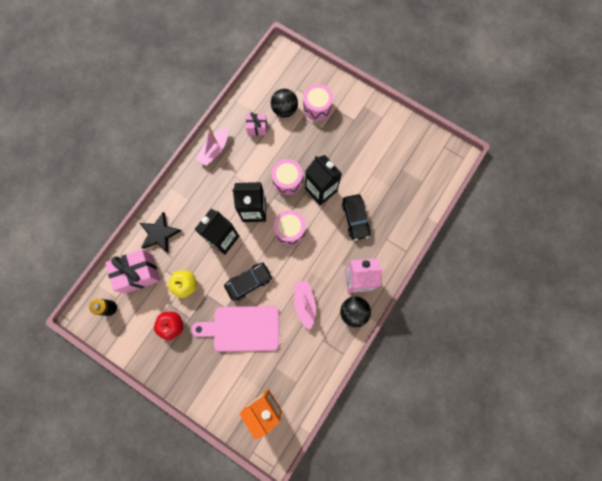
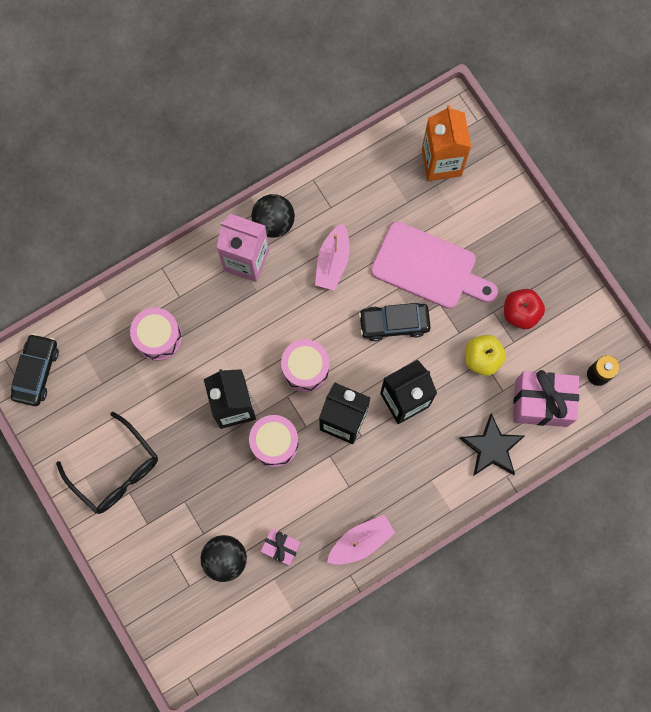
camera: 155 degrees left, 0 degrees up
pink drum [303,84,333,121] -> pink drum moved to [130,308,182,361]
black car [342,194,371,240] -> black car moved to [11,334,59,406]
none -> black glasses [56,412,158,514]

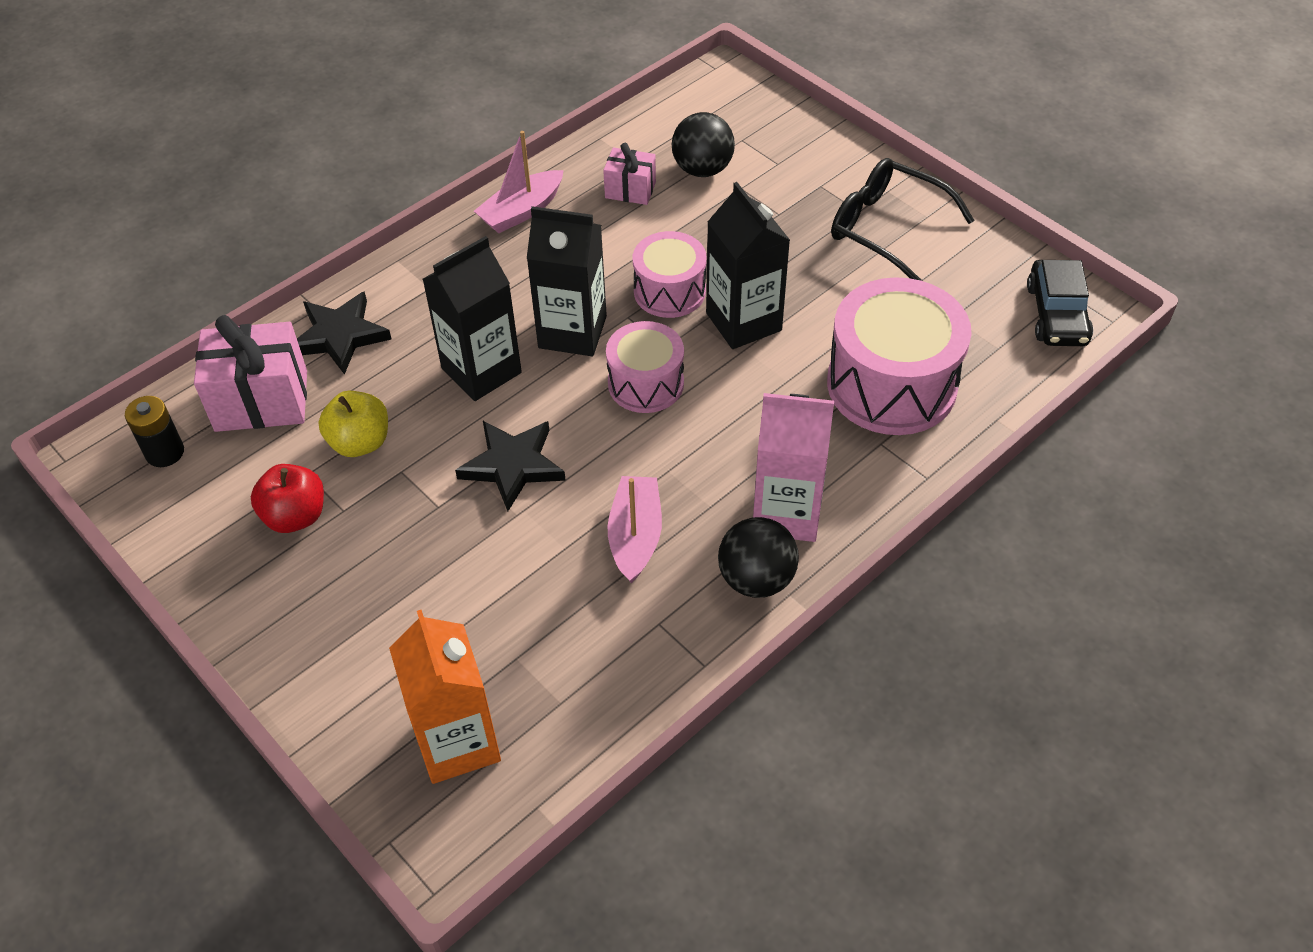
camera: 170 degrees right, 25 degrees down
pink drum [130,308,182,361] -> pink drum [827,277,972,435], size x1.69
black car [359,303,431,341] -> black star [455,421,566,511]
pink cutting board [371,222,498,309] -> none

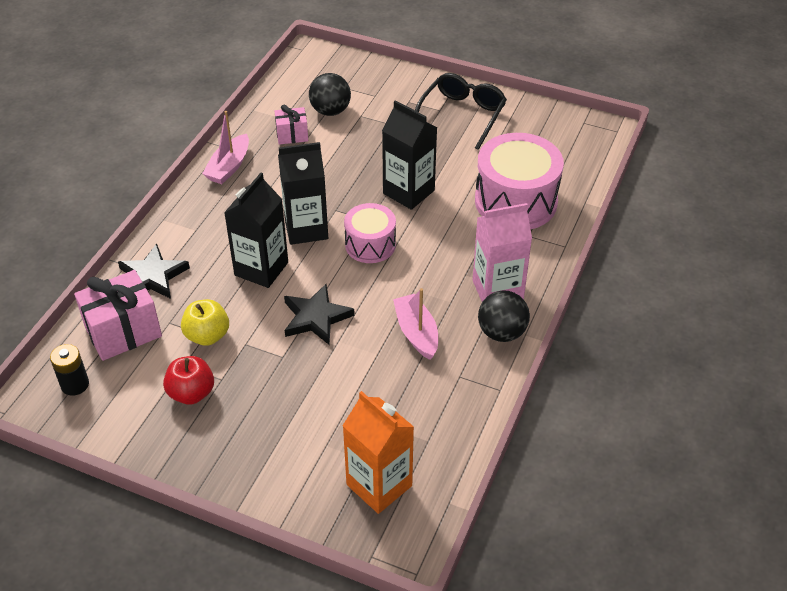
camera: 25 degrees left, 5 degrees down
pink drum [633,231,707,318] -> none
black glasses [831,158,975,281] -> black glasses turned 105 degrees clockwise [415,73,507,150]
black car [1027,260,1093,346] -> none

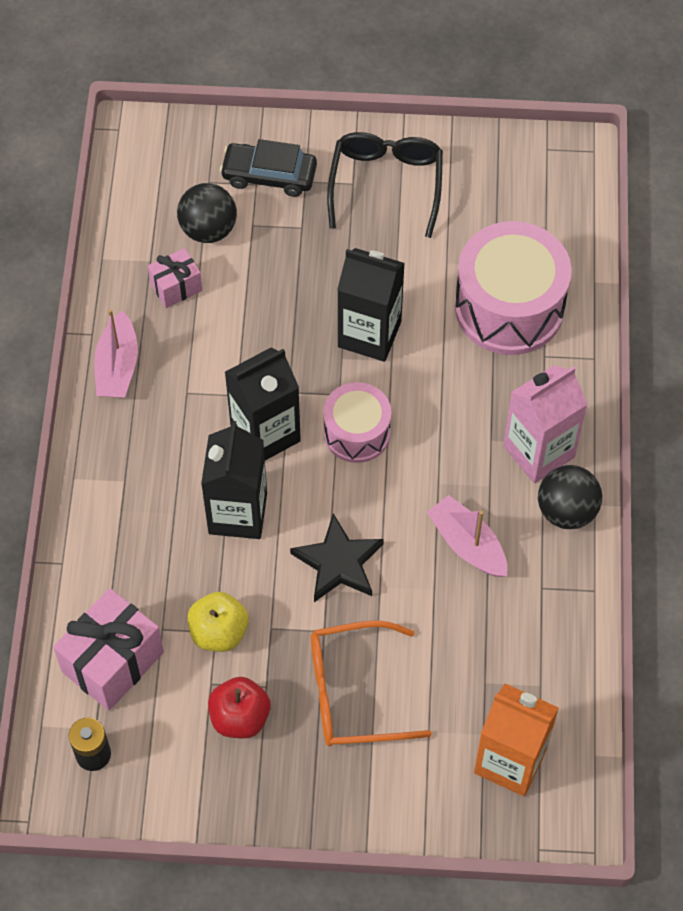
camera: 20 degrees left, 15 degrees up
black star [118,243,190,299] -> none
none -> black car [220,139,317,197]
none -> orange glasses [311,620,432,746]

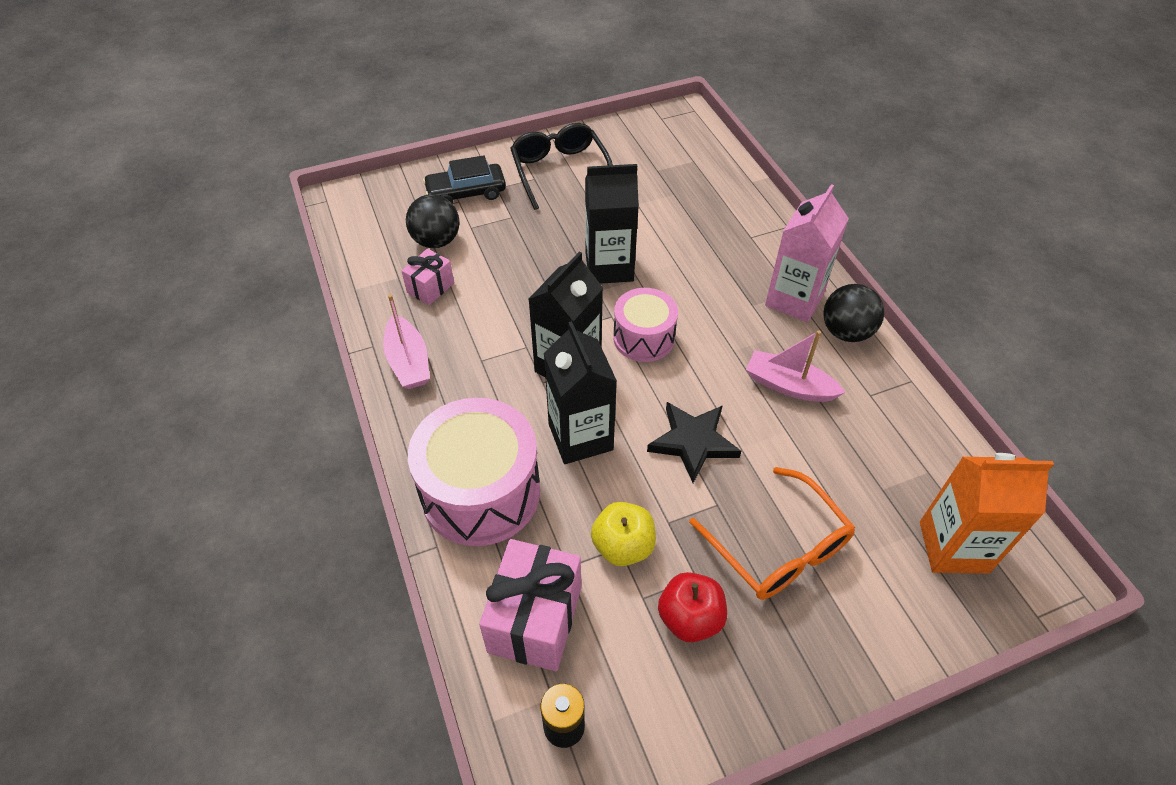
camera: 25 degrees left, 10 degrees down
orange glasses [311,620,432,746] -> orange glasses turned 90 degrees counterclockwise [689,467,856,600]
pink drum [455,221,572,355] -> pink drum moved to [408,398,540,546]

